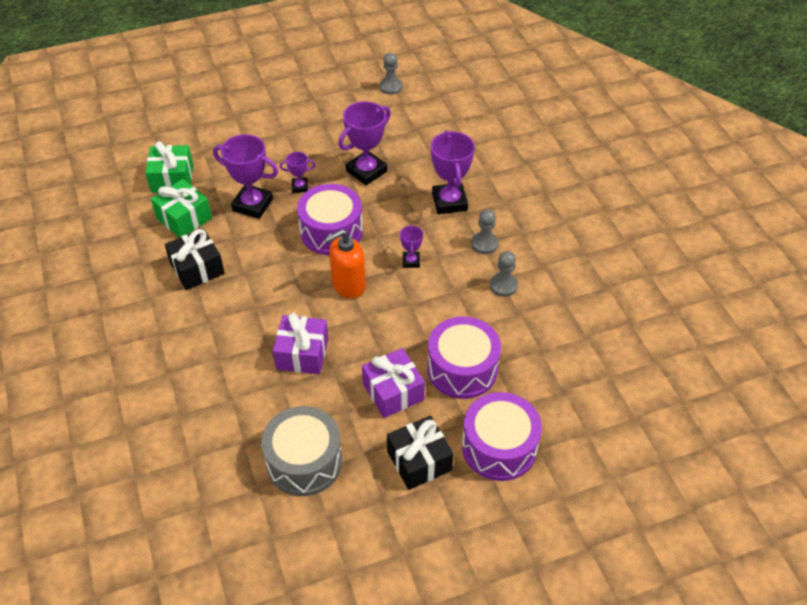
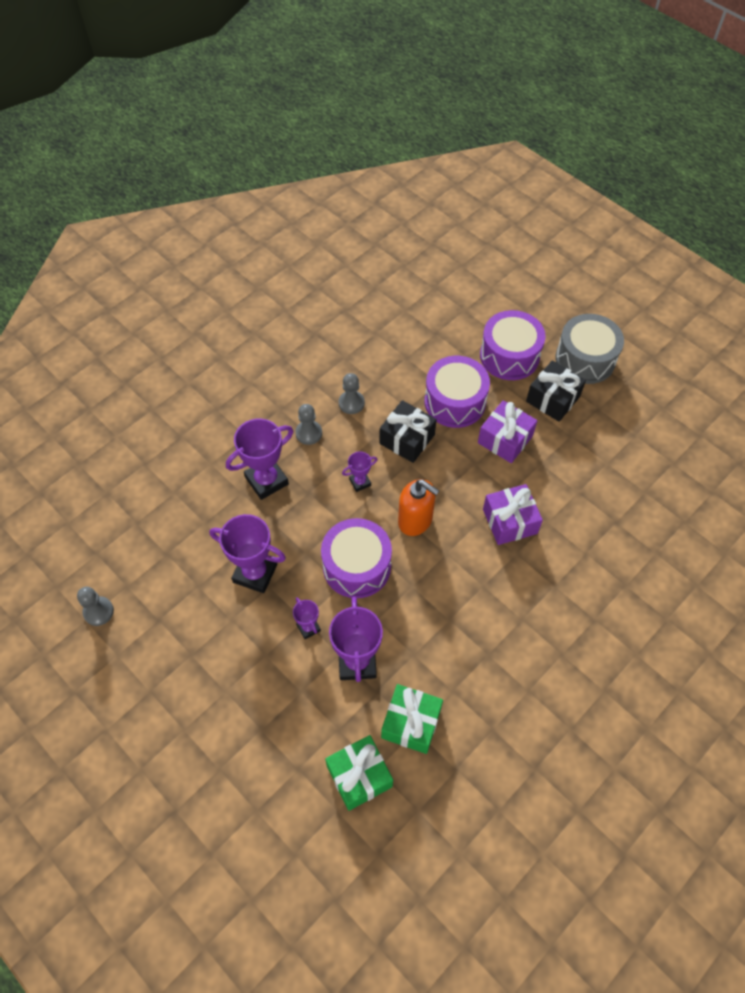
camera: 115 degrees left, 10 degrees up
black gift [165,228,225,290] -> black gift moved to [379,400,437,463]
grey drum [261,406,342,496] -> grey drum moved to [555,314,624,384]

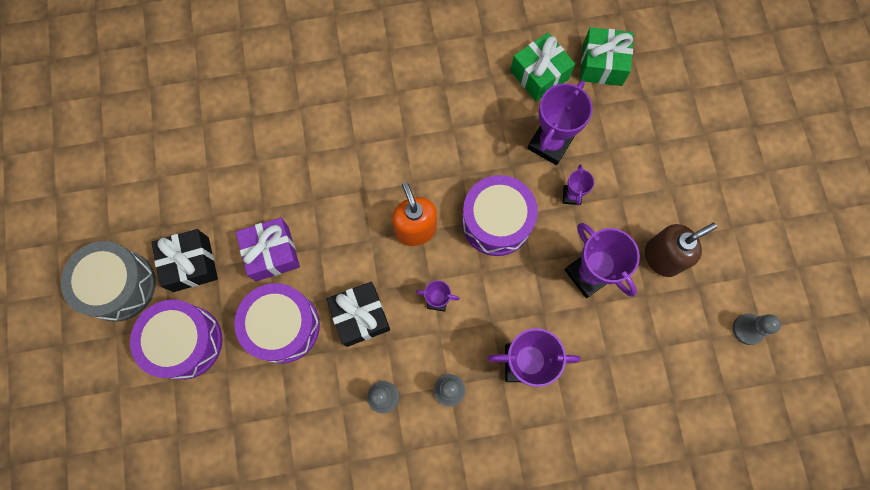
camera: 145 degrees left, 15 degrees up
purple gift [483,484,543,545] -> none
none -> brown soap dispenser [645,223,717,277]

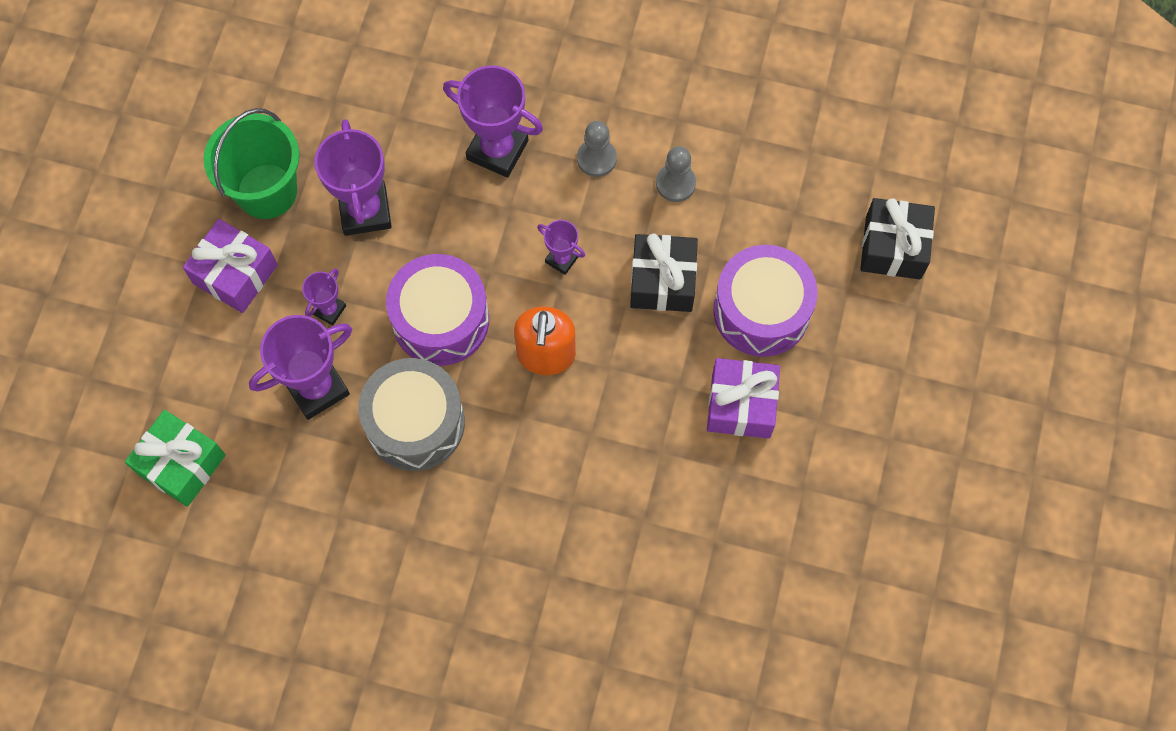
camera: 155 degrees left, 5 degrees down
grey drum [61,241,156,322] -> grey drum moved to [358,358,465,471]
purple drum [130,300,222,380] -> none
black gift [151,229,218,292] -> black gift moved to [860,198,935,279]
green gift [510,32,575,101] -> none
brown soap dispenser [645,223,717,277] -> green bucket [203,108,300,219]
grey pawn [733,313,781,345] -> none
none -> purple gift [183,219,278,313]

